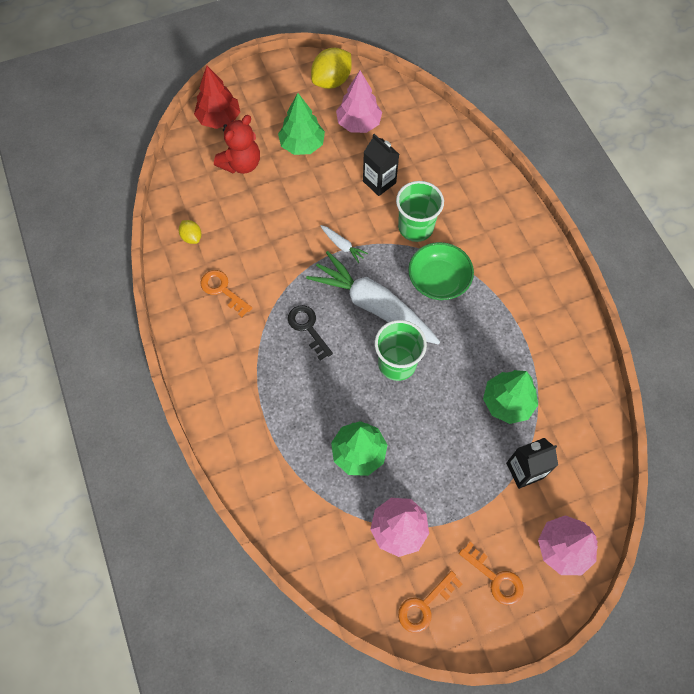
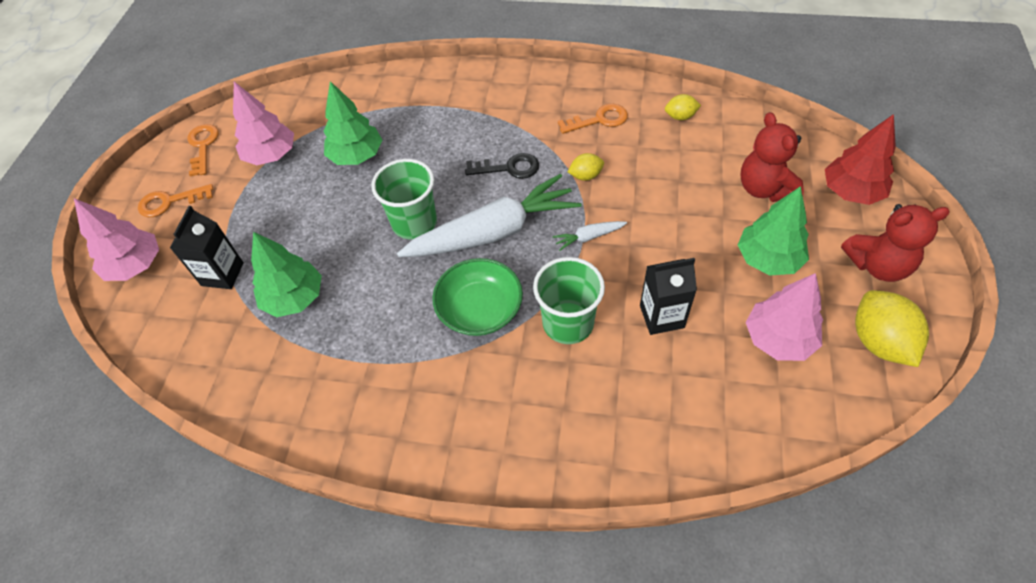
camera: 125 degrees right, 10 degrees down
none -> yellow lemon [568,153,604,181]
none -> red teddy bear [841,204,950,282]

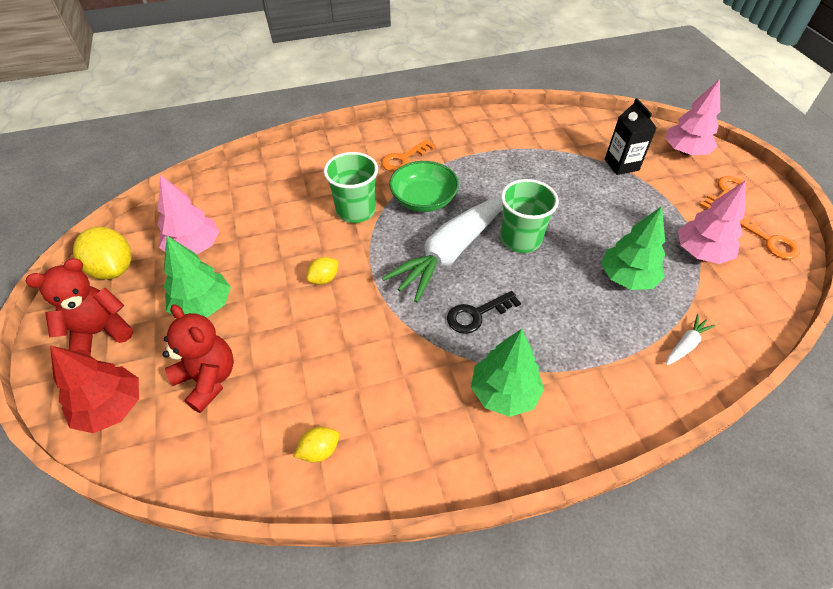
camera: 150 degrees right, 5 degrees down
green tree [251,232,322,317] -> green tree moved to [471,329,544,417]
white carrot [553,221,627,251] -> white carrot moved to [666,314,715,366]
orange key [558,104,628,134] -> orange key moved to [381,139,435,172]
yellow lemon [568,153,604,181] -> yellow lemon moved to [306,257,338,285]
black carton [640,258,697,335] -> none

